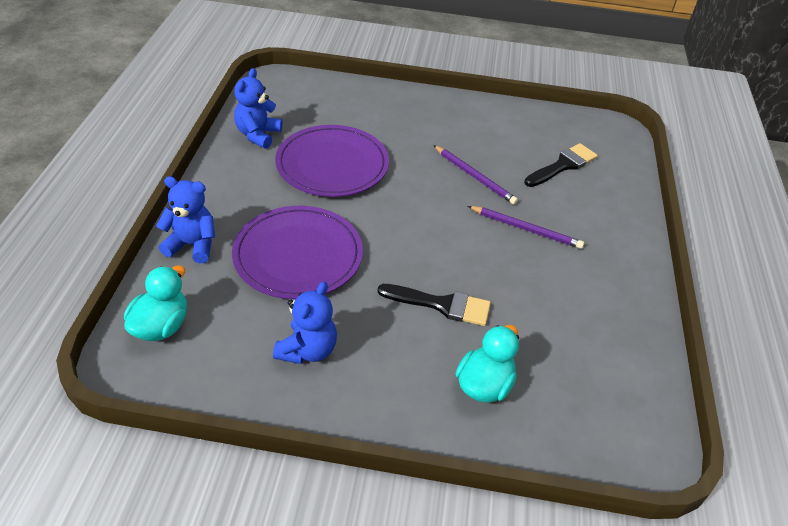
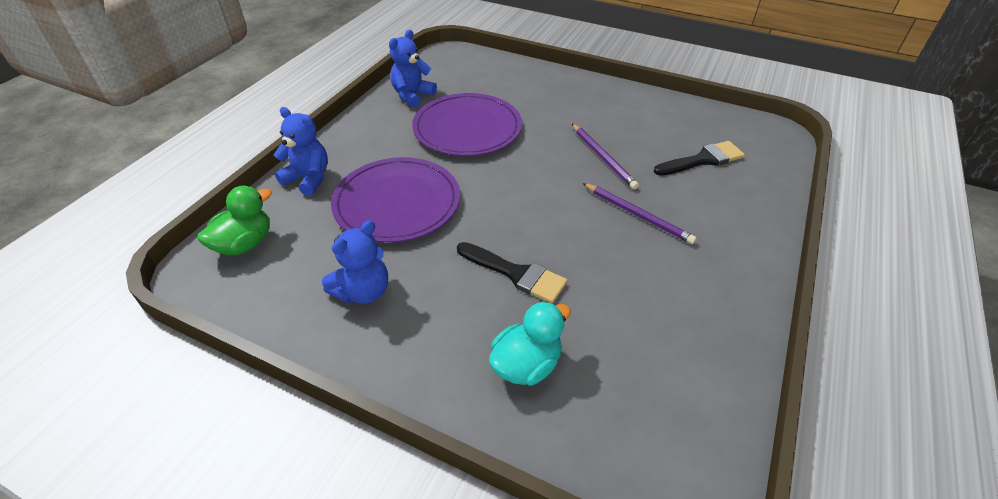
camera: 20 degrees right, 0 degrees up
turquoise duck [124,265,187,341] -> green duck [197,186,272,255]

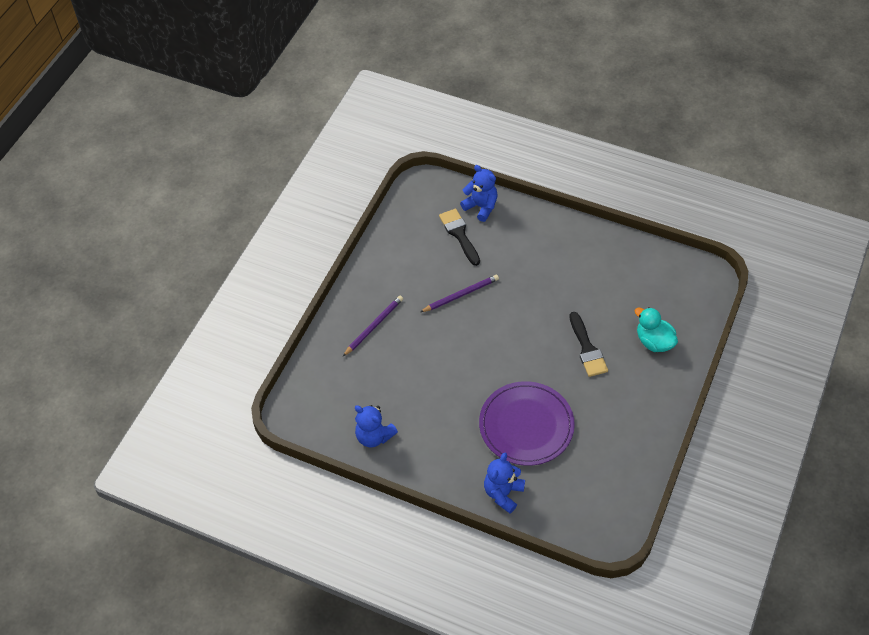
camera: 90 degrees left, 10 degrees up
green duck [197,186,272,255] -> none
blue teddy bear [322,220,388,304] -> blue teddy bear moved to [460,165,498,222]
purple plate [412,93,522,156] -> none
black brush [457,242,568,303] -> black brush turned 135 degrees clockwise [569,312,608,377]
purple pencil [583,183,697,244] -> purple pencil moved to [343,295,403,356]

